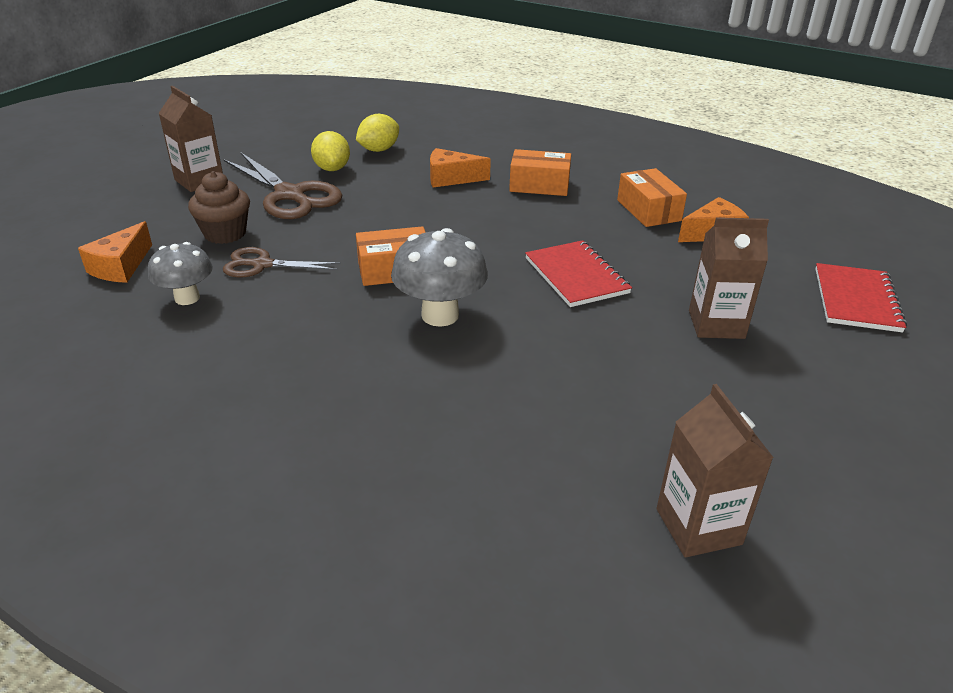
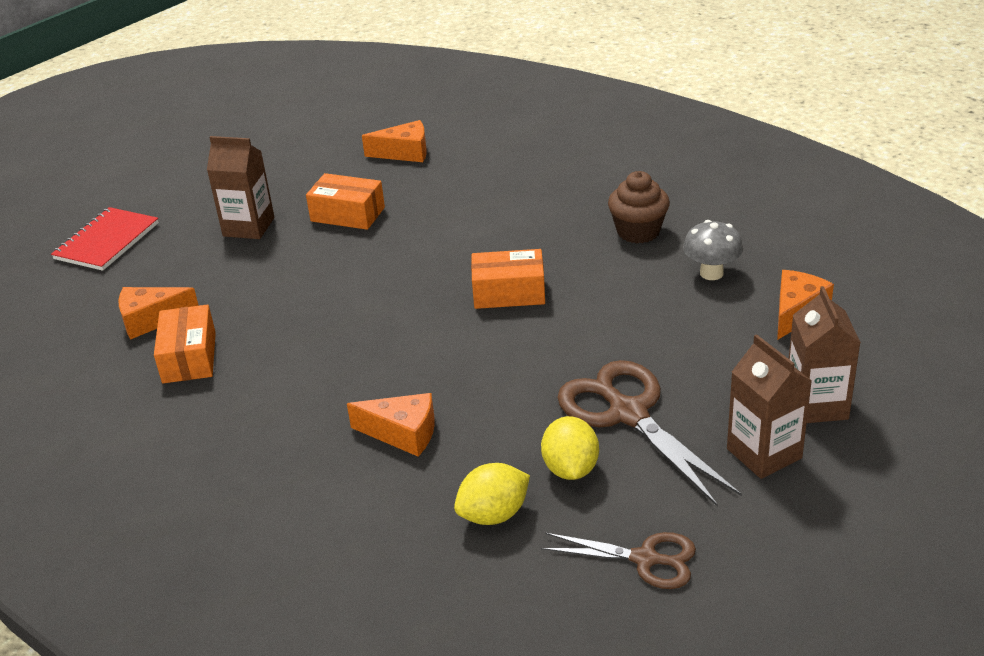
camera: 165 degrees left, 0 degrees up
brown cupcake [188,171,250,244] -> brown cupcake moved to [608,171,670,243]
brown scissors [223,247,341,278] -> brown scissors moved to [541,532,696,589]
grey mushroom [391,228,488,327] -> none
orange box [509,149,571,196] -> orange box moved to [306,173,385,230]
red notebook [525,240,632,307] -> none
brown carton [656,384,774,557] -> brown carton moved to [789,286,861,423]
none -> orange cheese [362,120,427,162]

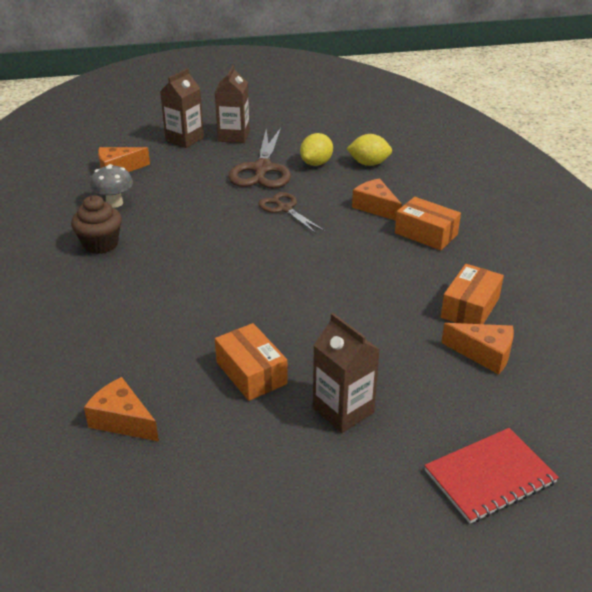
camera: 145 degrees left, 0 degrees up
orange box [471,249,545,309] -> orange box moved to [395,197,461,250]
brown scissors [541,532,696,589] -> brown scissors moved to [258,192,325,234]

